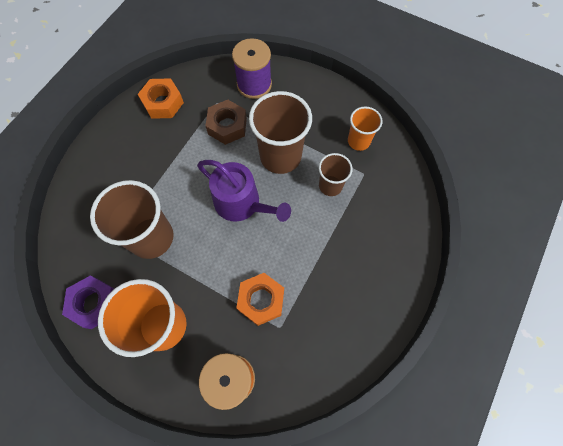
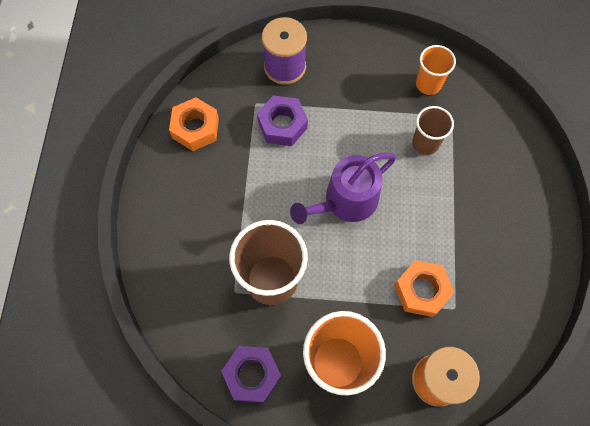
camera: 25 degrees left, 0 degrees up
purple watering can [197,160,291,222] -> purple watering can turned 135 degrees clockwise [290,153,396,224]
brown nut [206,100,247,145] -> purple nut [257,95,308,146]
brown cup [249,91,312,174] -> none

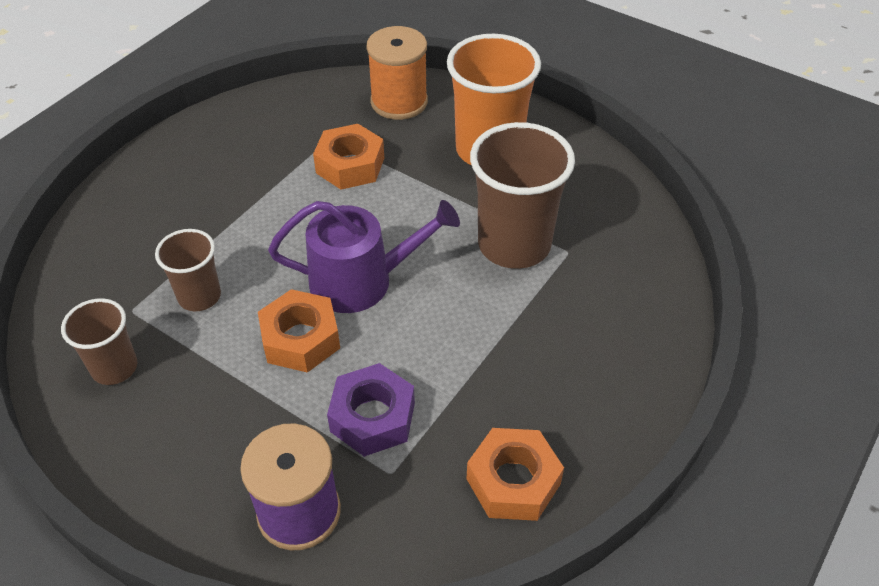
camera: 150 degrees left, 20 degrees down
purple nut [221,346,281,403] -> none
orange cup [416,45,456,95] -> brown cup [61,298,137,385]
none -> orange nut [258,289,340,373]

